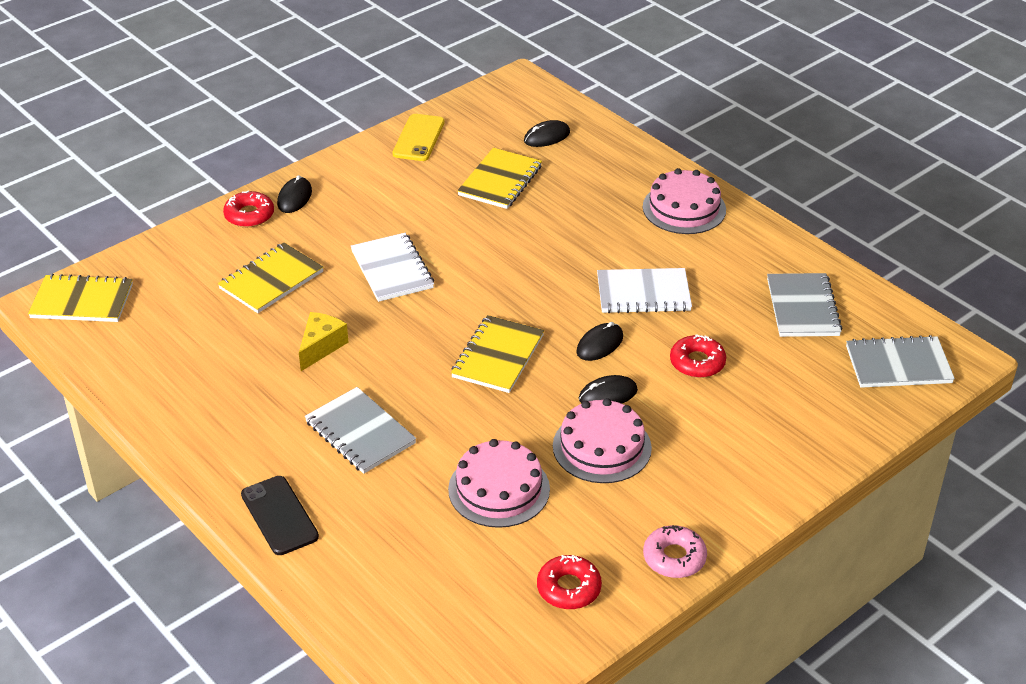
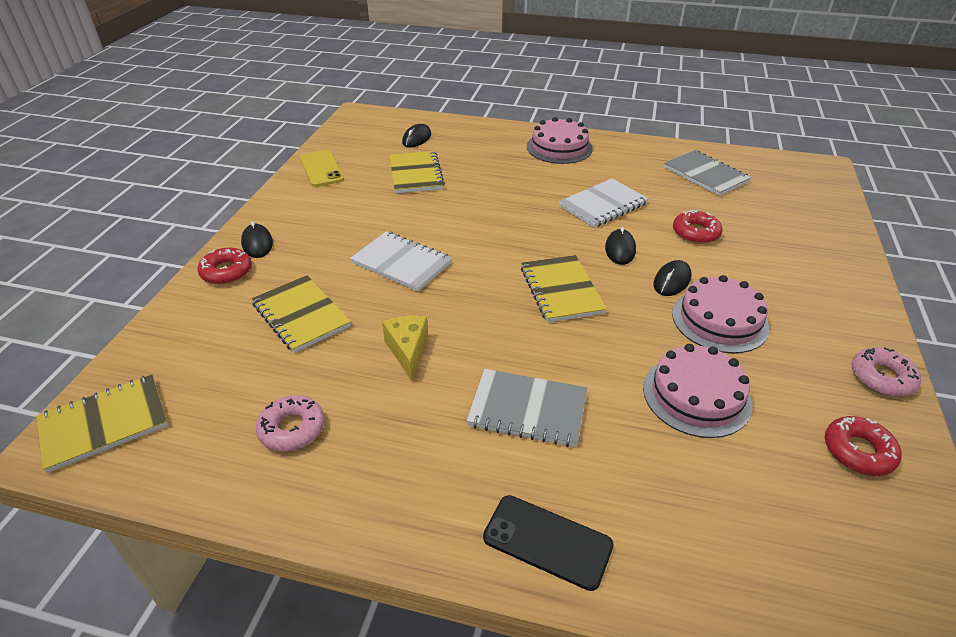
camera: 35 degrees left, 0 degrees up
yellow notebook [218,243,324,313] -> yellow notebook turned 45 degrees counterclockwise [251,275,351,353]
grey notebook [846,335,955,388] -> none
none -> pink donut [256,395,325,451]

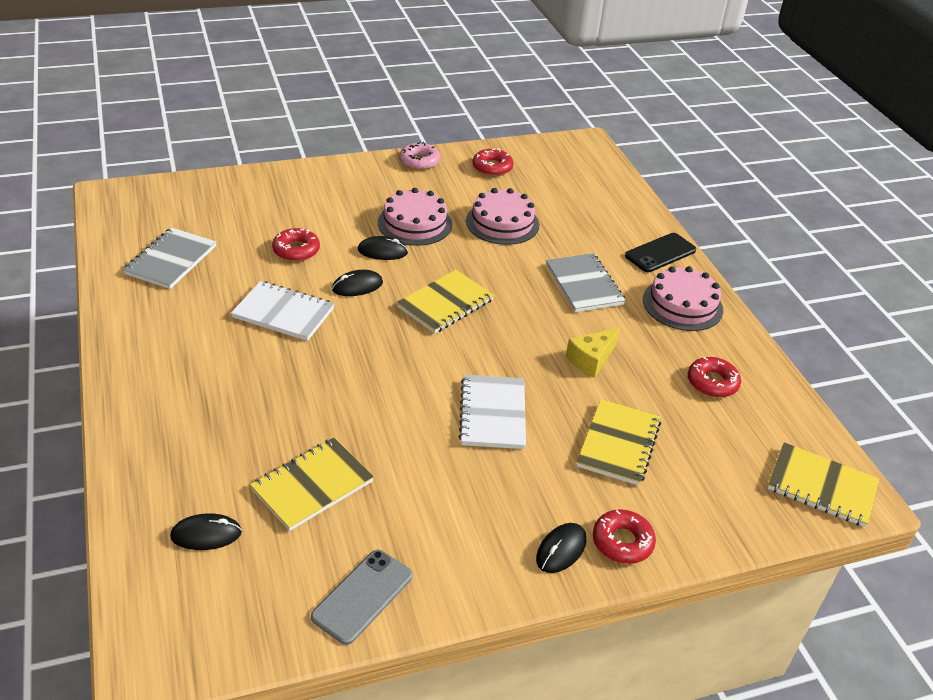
camera: 125 degrees left, 0 degrees up
pink donut [256,395,325,451] -> red donut [688,357,741,398]
yellow phone [300,150,344,187] -> grey phone [311,550,413,645]
black phone [483,495,613,591] -> black phone turned 60 degrees clockwise [625,233,696,272]
pink cake [527,117,593,164] -> pink cake moved to [643,266,723,331]

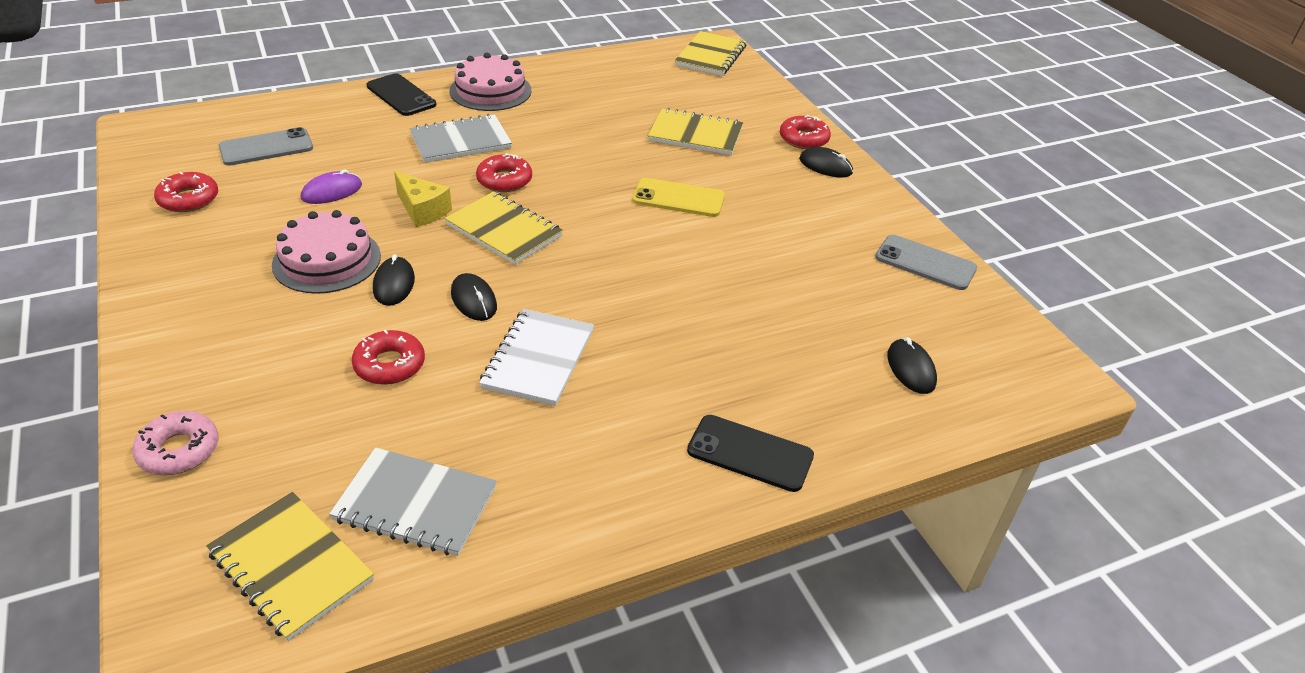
camera: 95 degrees left, 0 degrees up
yellow notebook [250,438,374,531] -> yellow notebook moved to [206,492,374,641]
pink donut [399,142,440,170] -> pink donut moved to [132,411,219,475]
white notebook [459,375,526,449] -> yellow phone [632,178,725,217]
pink cake [466,188,539,245] -> purple mouse [301,170,362,204]
yellow cheese [566,328,620,378] -> yellow cheese moved to [394,171,452,227]
red donut [688,357,741,398] -> red donut moved to [476,153,532,192]
none -> grey phone [219,127,313,166]
none -> black phone [687,415,814,492]

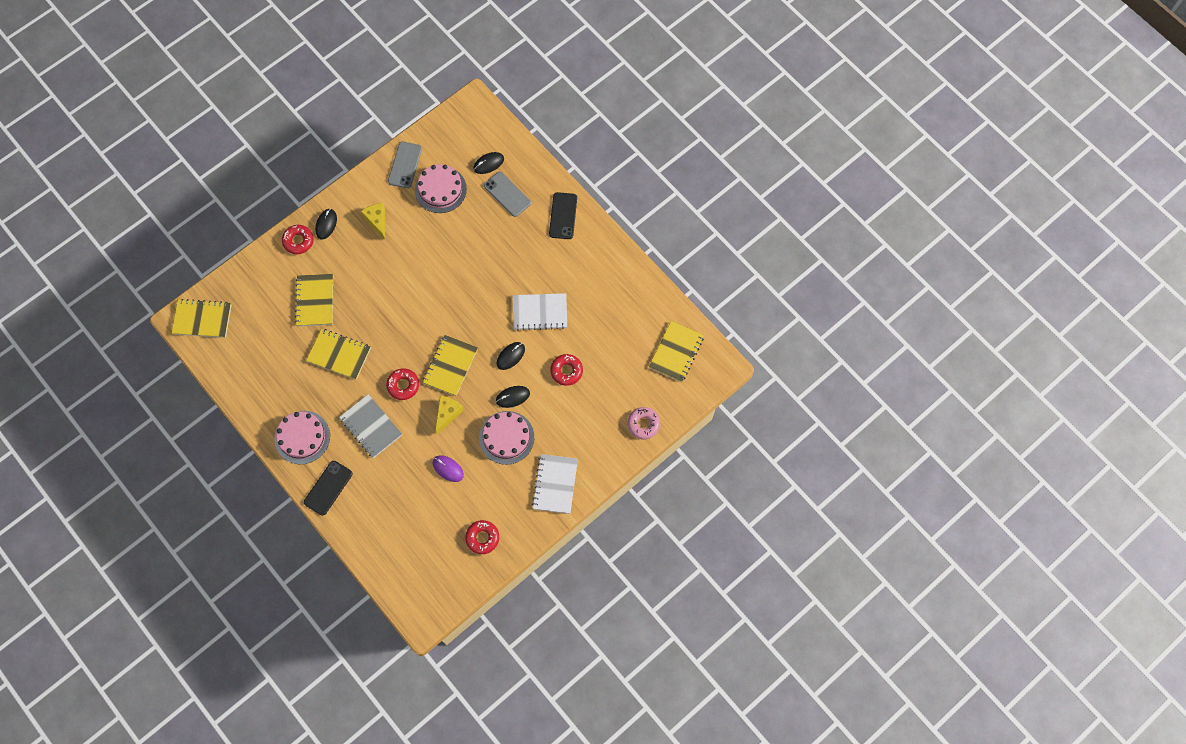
camera: 105 degrees left, 30 degrees up
grey phone [219,127,313,166] -> grey phone moved to [484,172,531,217]
grey notebook [329,448,496,556] -> none
yellow phone [632,178,725,217] -> none
none -> yellow notebook [306,329,371,380]
none -> yellow cheese [360,203,385,240]
none -> pink cake [415,164,467,213]
none -> white notebook [532,454,578,514]

